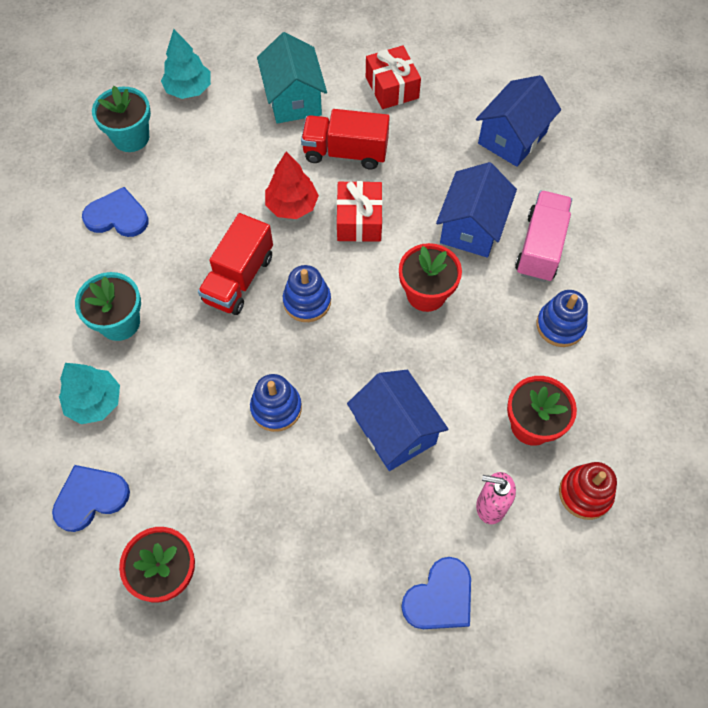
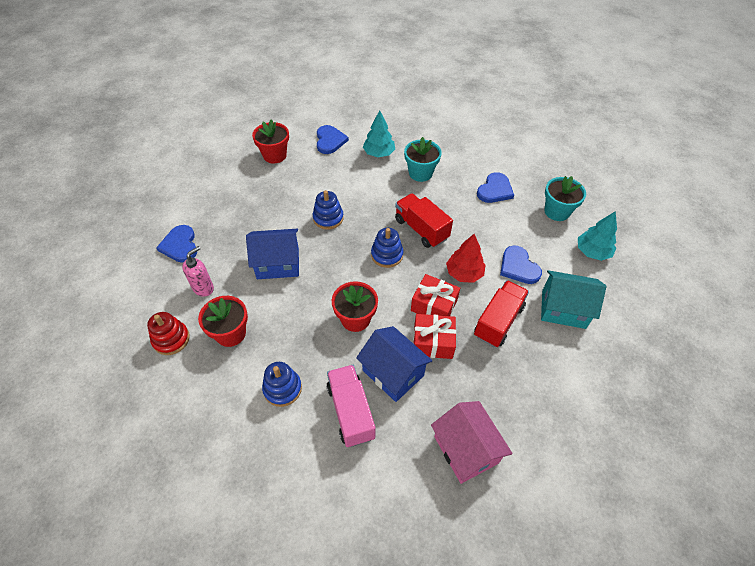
camera: 115 degrees right, 10 degrees down
red gift [366,45,421,109] -> red gift moved to [413,314,456,359]
blue house [476,75,561,167] -> pink house [431,401,513,484]
pink truck [515,190,572,282] -> pink truck turned 150 degrees counterclockwise [326,365,376,447]
none -> blue heart [500,245,542,284]

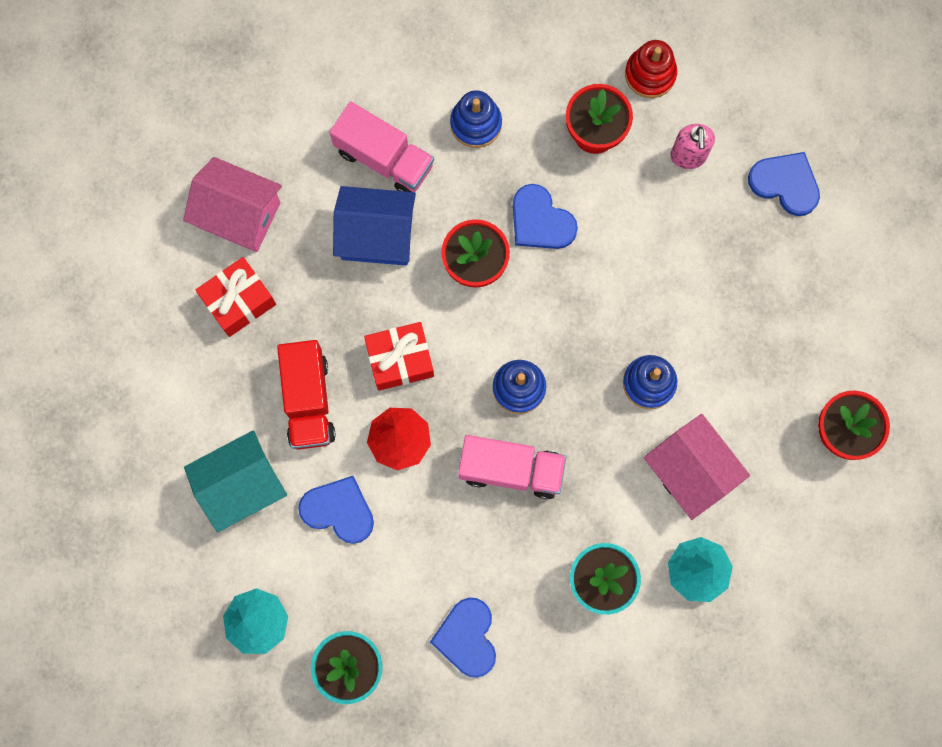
camera: 140 degrees right, 25 degrees up
blue house [246,229,299,279] -> none
blue heart [317,125,349,154] -> blue heart moved to [513,184,578,249]
red truck [395,193,453,248] -> pink truck [458,435,566,499]
red gift [413,314,456,359] -> red gift moved to [195,257,276,337]
none -> pink house [644,414,750,520]

